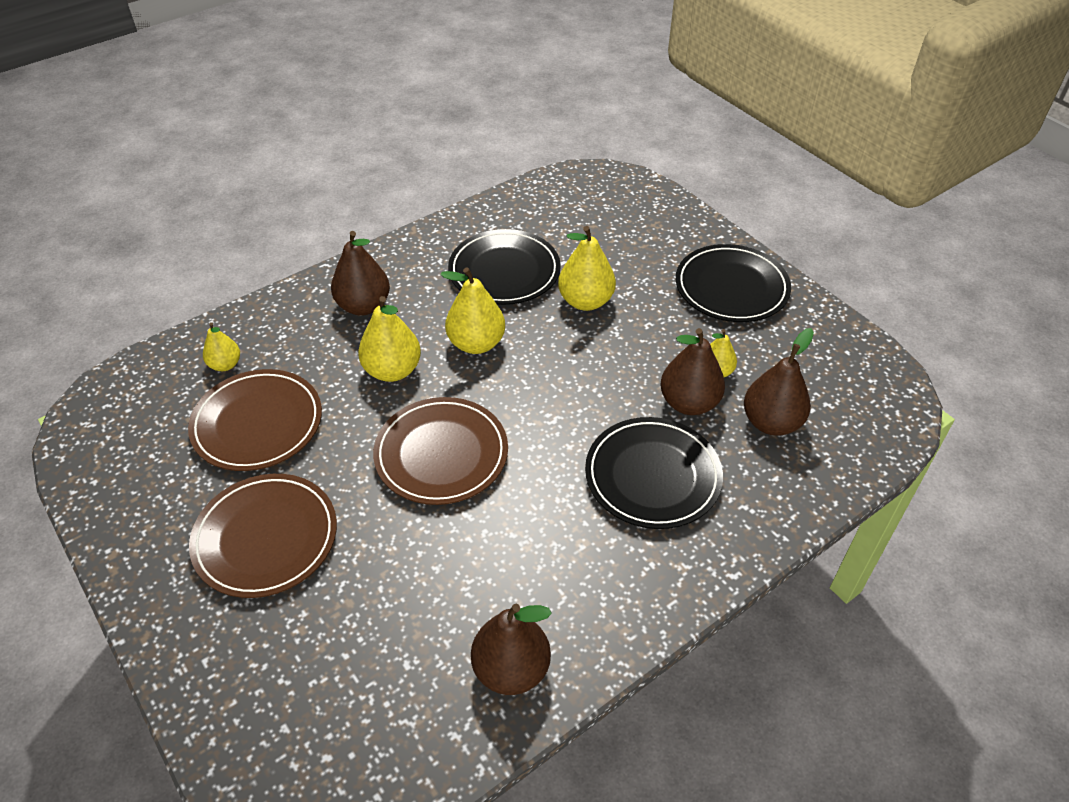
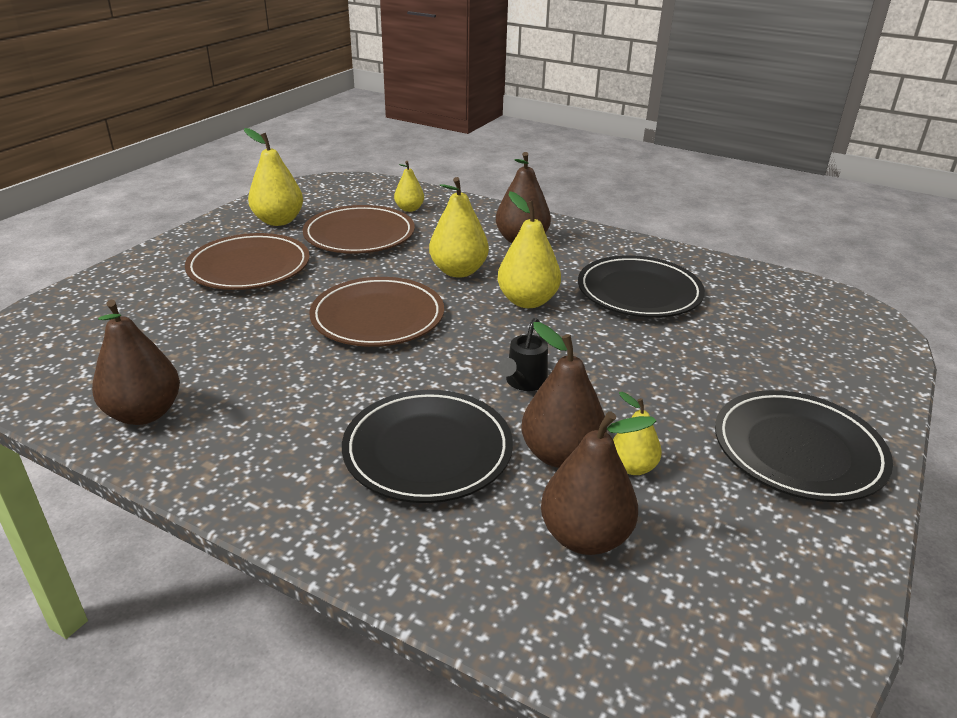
camera: 65 degrees right, 15 degrees down
yellow pear [558,226,616,311] -> yellow pear moved to [244,128,303,226]
none -> black watering can [498,318,548,391]

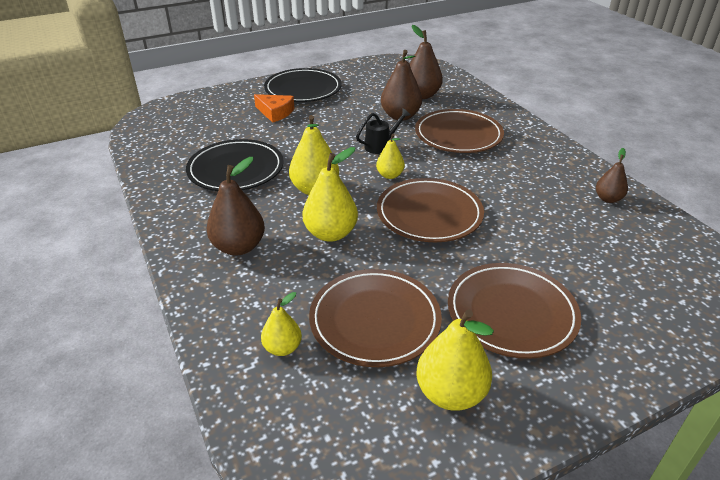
camera: 145 degrees left, 5 degrees up
brown pear [92,300,180,425] -> brown pear [596,148,628,203], size x0.59
black plate [342,390,513,503] -> brown plate [415,109,504,153]
yellow pear [613,392,662,475] -> yellow pear moved to [376,134,405,179]
none -> orange cheese [254,94,294,123]

